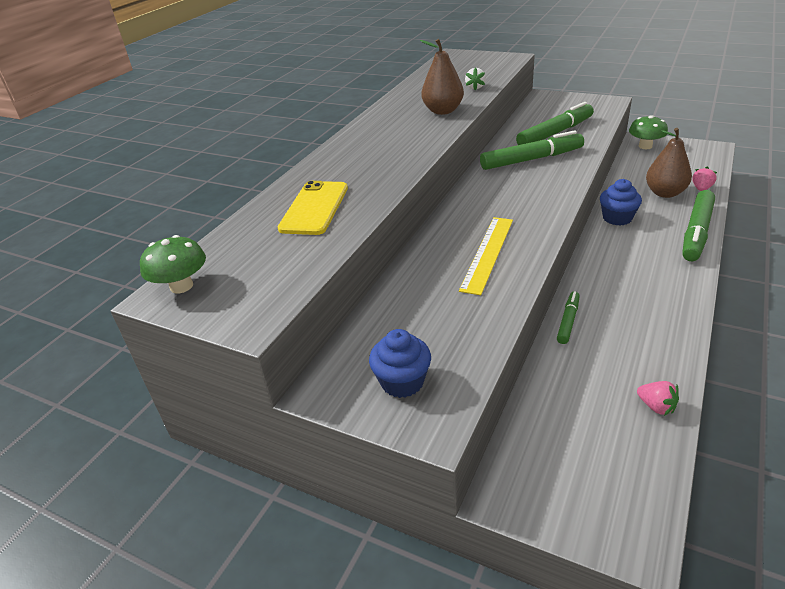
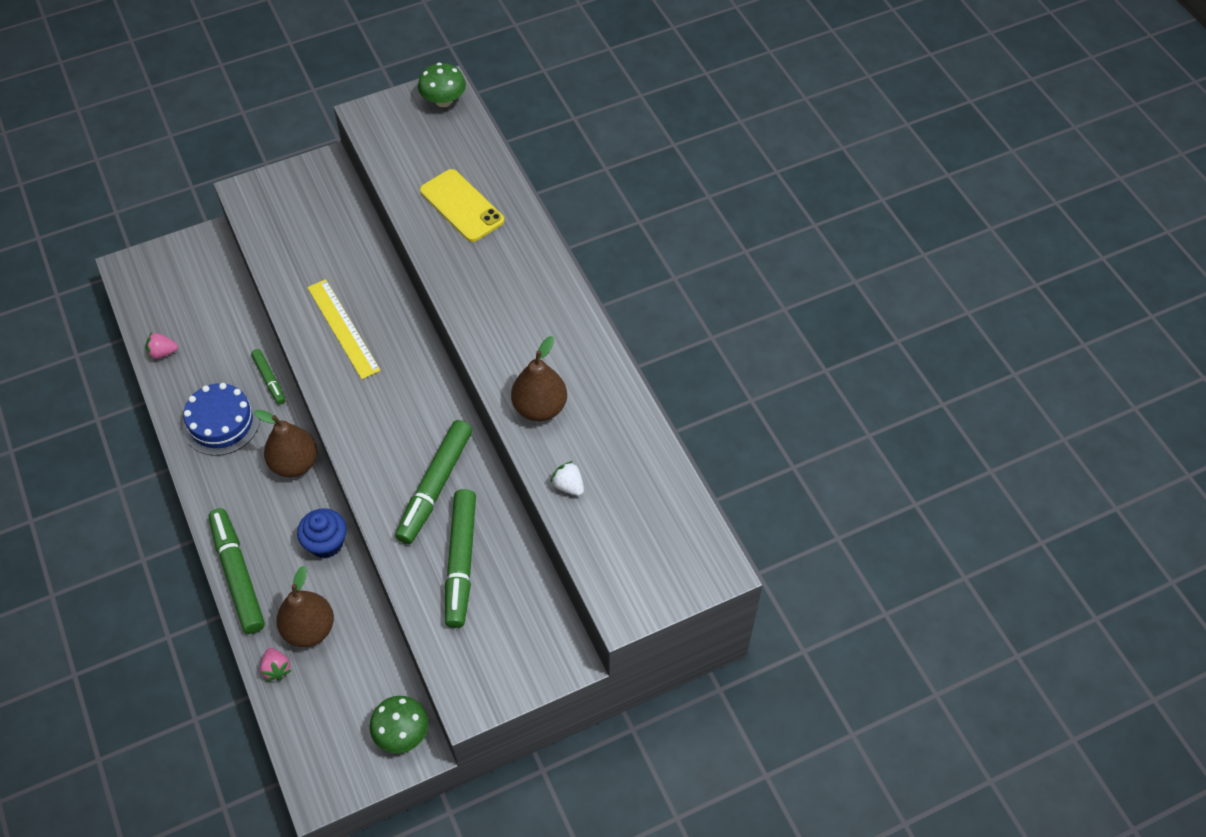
camera: 125 degrees right, 20 degrees up
blue cupcake [369,329,431,398] -> none
none -> blue cake [182,383,260,456]
none -> brown pear [254,410,317,477]

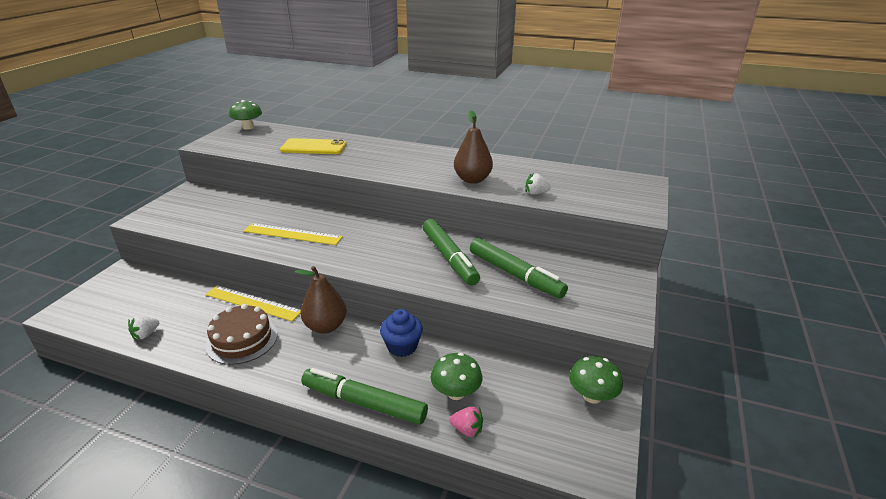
camera: 45 degrees left, 25 degrees down
pink strawberry [146,333,178,359] -> white strawberry [128,316,159,340]
blue cake [182,383,260,456] -> brown cake [205,304,277,365]
green marker [251,349,285,404] -> yellow ruler [206,285,301,321]
brown pear [276,566,334,647] -> green mushroom [431,353,483,400]

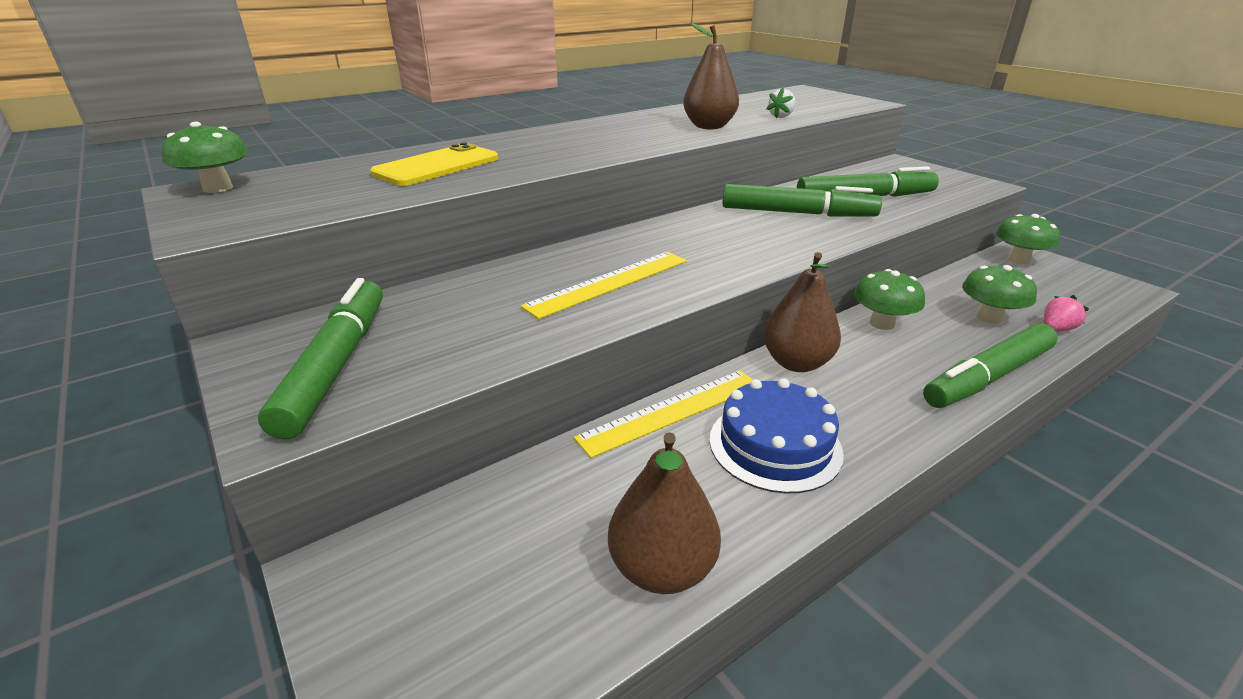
camera: 55 degrees left, 0 degrees up
white strawberry [128,316,159,340] -> brown pear [608,432,721,594]
brown cake [205,304,277,365] -> blue cake [709,378,844,494]
blue cupcake [380,309,423,357] -> green mushroom [854,269,925,330]
none -> green marker [258,278,383,440]

